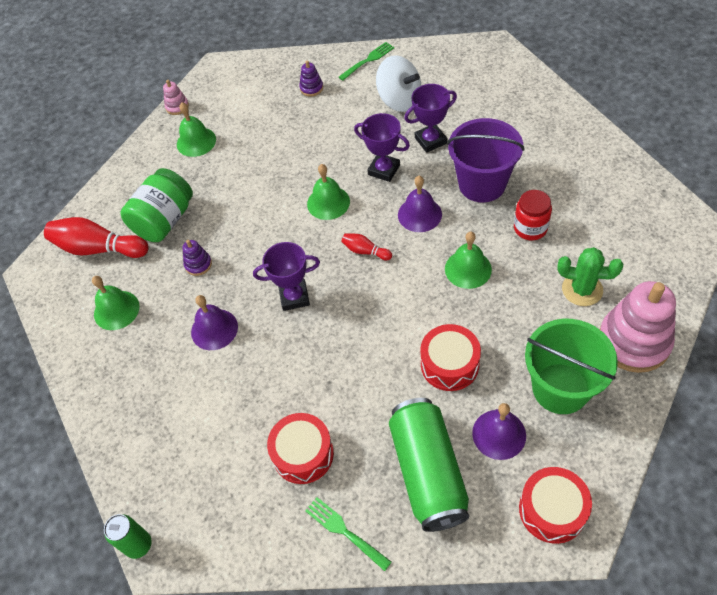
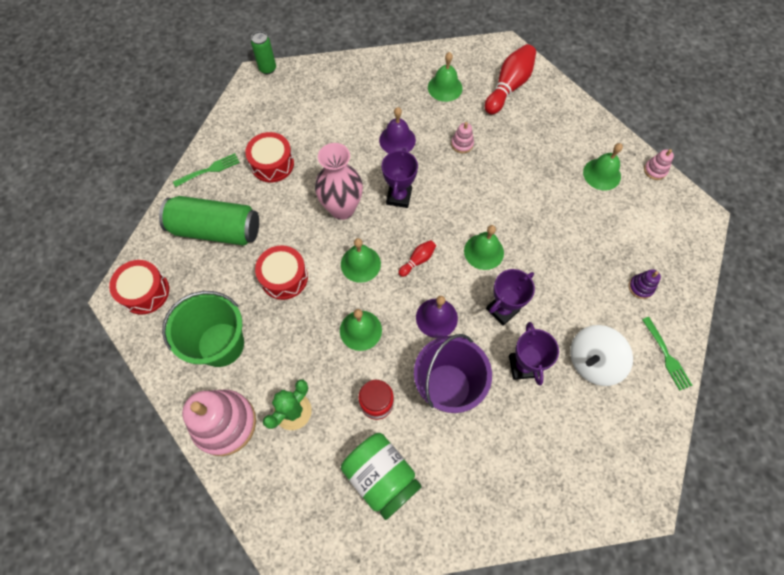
camera: 105 degrees right, 10 degrees up
green jar [120,168,193,242] -> green jar moved to [341,433,422,520]
purple stacking toy [183,240,212,276] -> pink stacking toy [451,122,474,153]
purple bell [472,403,526,460] -> none
none -> pink vase [315,143,363,220]
none -> green bell [341,238,381,283]

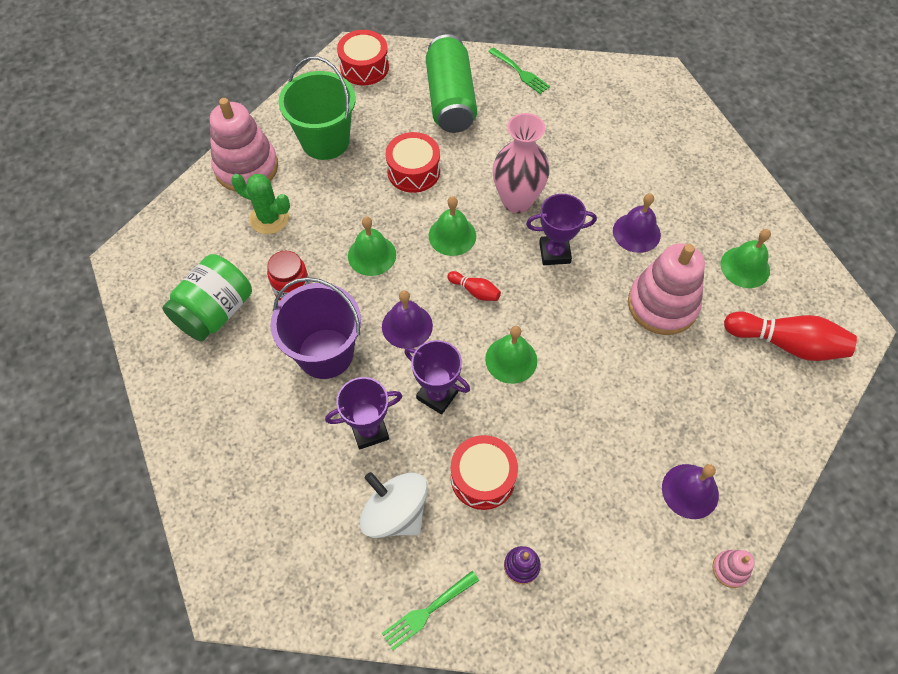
camera: 75 degrees right, 5 degrees down
red drum [245,132,294,183] -> red drum moved to [451,435,518,510]
green can [251,31,276,74] -> none
pink stacking toy [451,122,474,153] -> pink stacking toy [628,243,705,335], size x2.28
green bell [583,143,623,190] -> purple bell [662,464,719,519]

